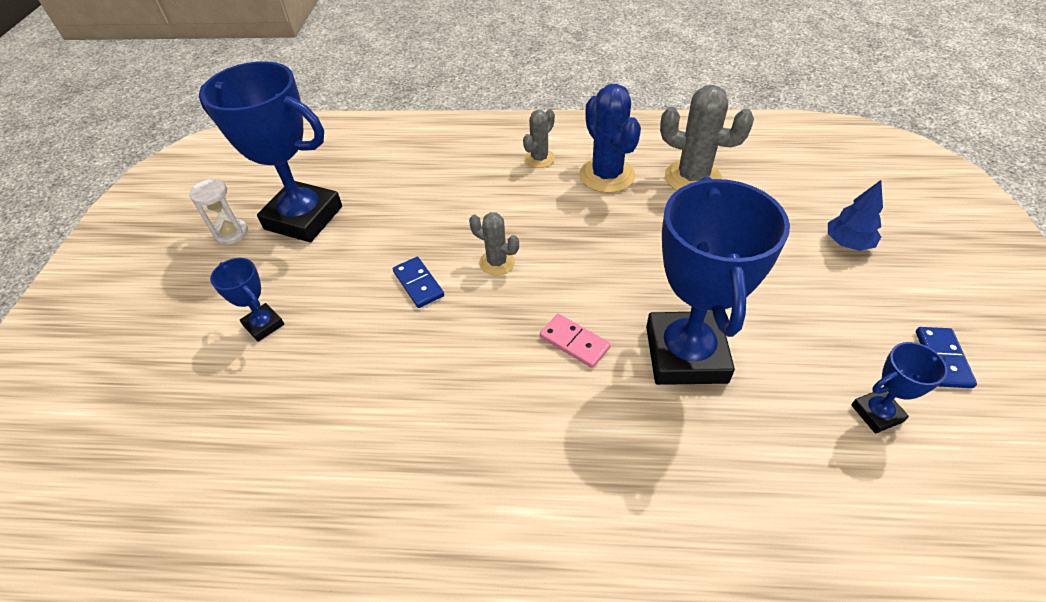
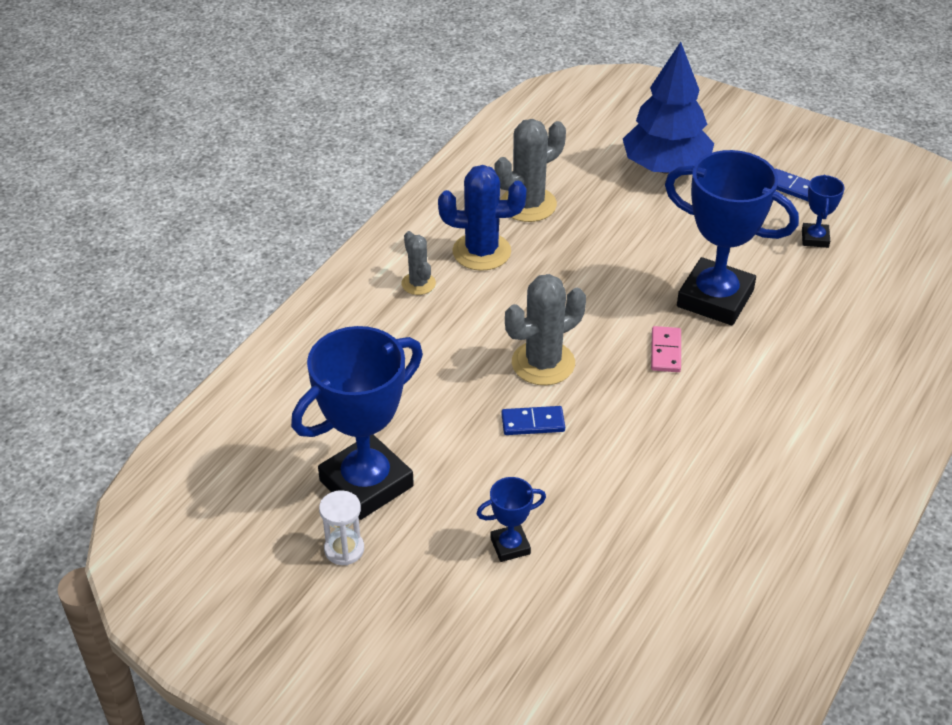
camera: 65 degrees left, 5 degrees down
grey cactus [469,212,519,275] -> grey cactus [505,274,586,385], size x1.75
pink domino [540,314,611,368] -> pink domino turned 60 degrees counterclockwise [651,326,681,372]
blue tree [828,180,883,251] -> blue tree [623,42,714,174], size x2.08

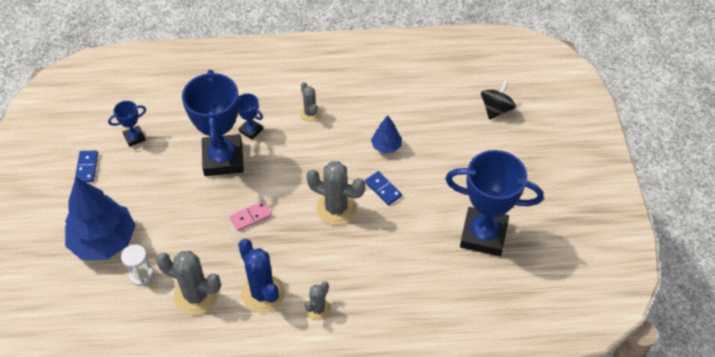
camera: 125 degrees left, 10 degrees up
white hourglass [319,490,364,565] -> white hourglass moved to [121,244,154,286]
blue trophy [477,477,546,562] -> blue trophy moved to [238,93,263,140]
pink domino [651,326,681,372] -> pink domino moved to [230,201,272,231]
none -> grey cactus [300,82,321,122]
none -> blue tree [371,115,402,153]
none -> black spinning top [481,81,516,120]

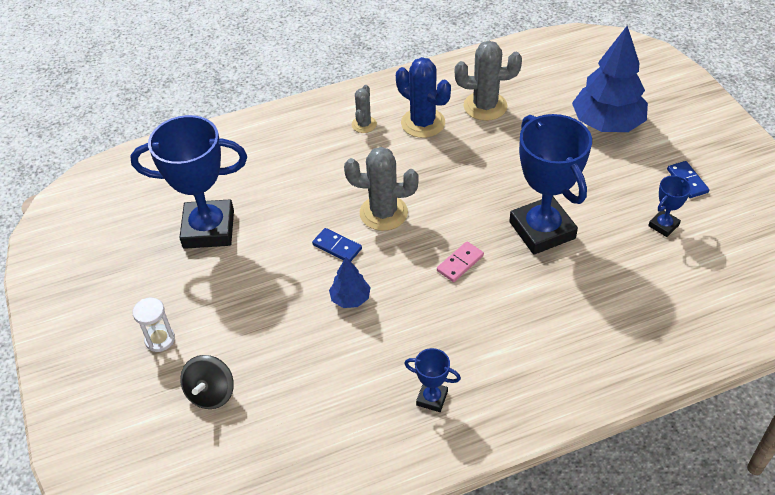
camera: 165 degrees right, 5 degrees down
white hourglass [121,244,154,286] -> white hourglass moved to [133,297,175,352]
pink domino [230,201,272,231] -> pink domino moved to [437,241,484,282]
blue trophy [238,93,263,140] -> blue trophy moved to [404,348,461,412]
grey cactus [300,82,321,122] -> none

